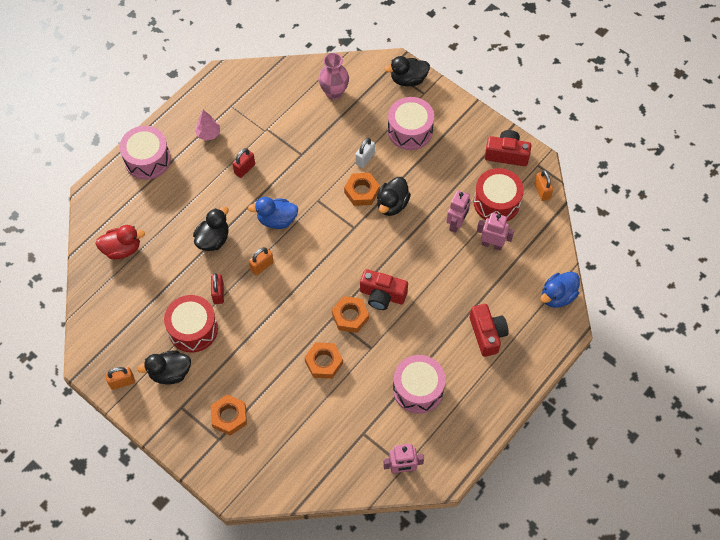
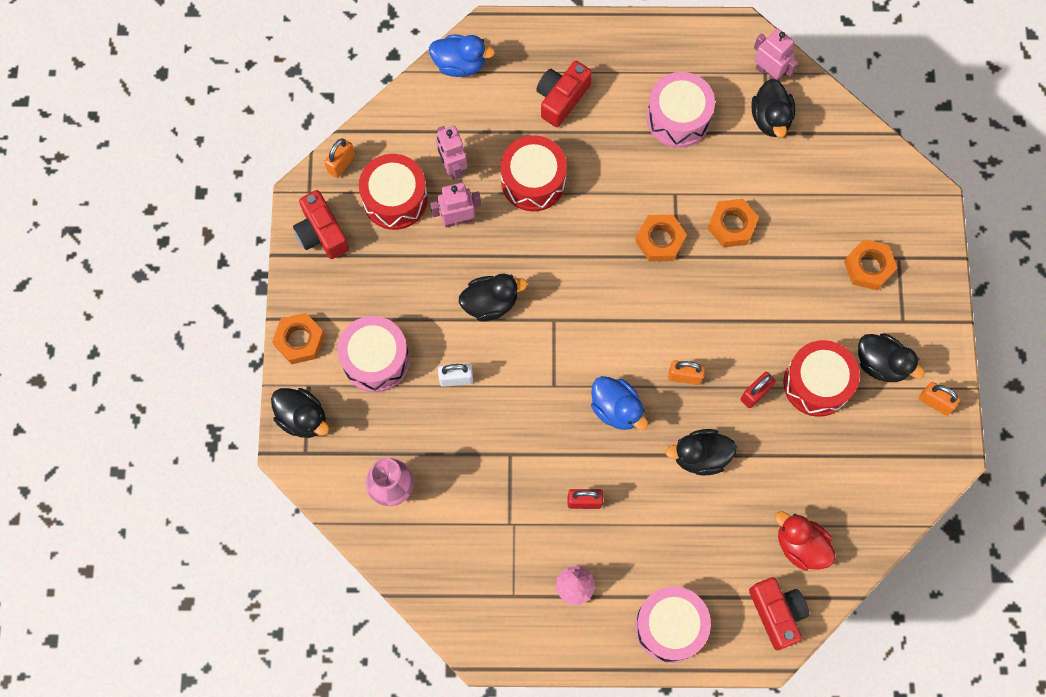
camera: 130 degrees left, 10 degrees up
orange nut [344,173,380,206] -> orange nut moved to [272,313,325,364]
red camera [360,269,408,310] -> red camera moved to [749,577,809,650]
none -> red drum [501,135,567,212]
none -> black duck [751,79,795,137]

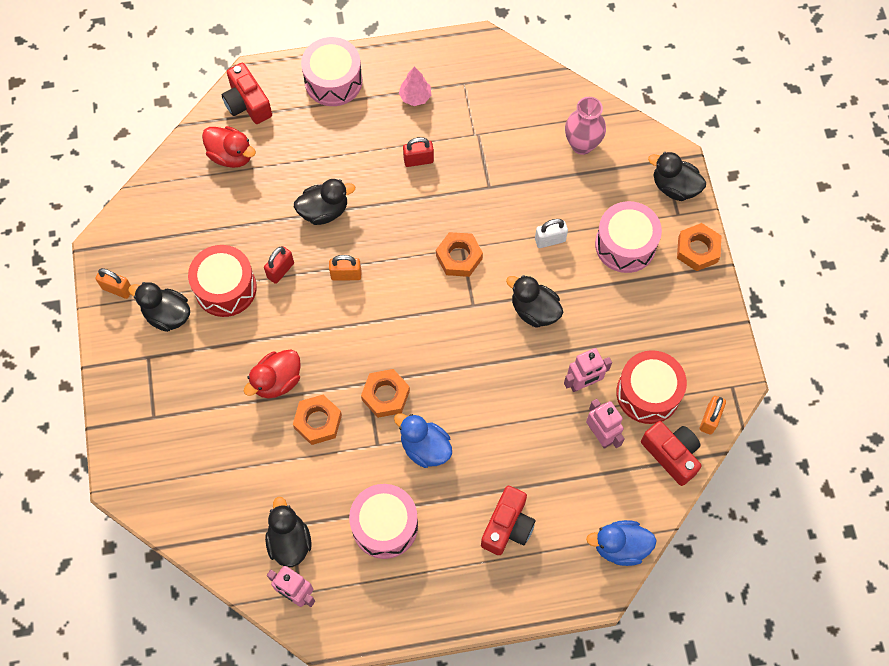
camera: 170 degrees right, 5 degrees down
red camera [293,190,349,259] -> red camera moved to [641,421,702,486]
black duck [459,274,527,321] -> black duck turned 60 degrees clockwise [506,275,563,328]
red drum [501,135,567,212] -> none
blue duck [591,376,648,430] -> blue duck moved to [394,413,452,468]
orange nut [844,239,897,290] -> orange nut moved to [436,232,483,277]
none -> red duck [244,350,301,399]

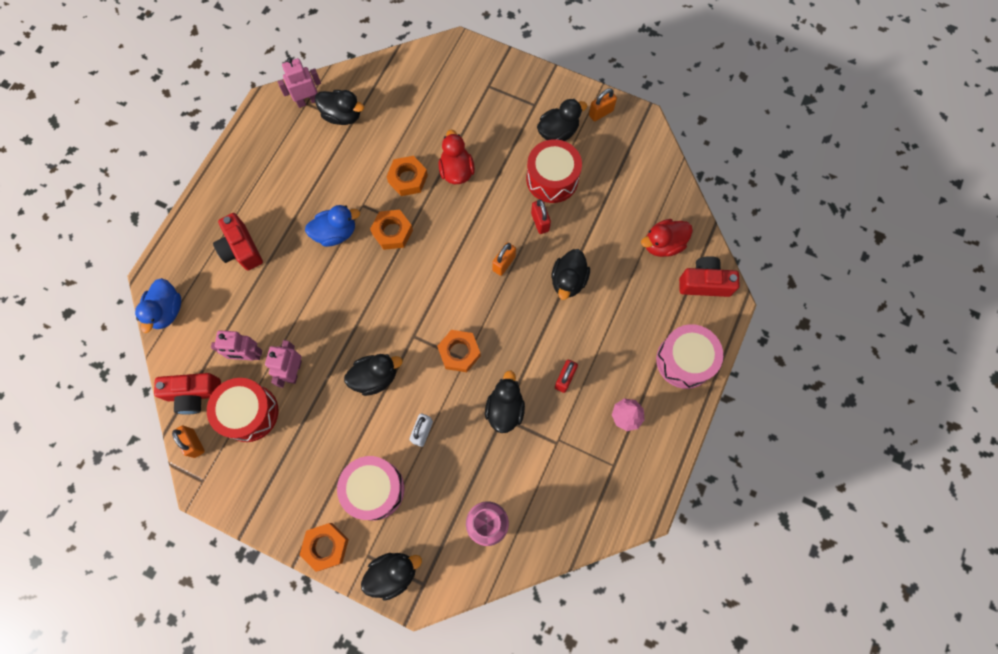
camera: 125 degrees right, 5 degrees up
pink drum [349,484,418,559] -> none
blue duck [586,520,657,566] -> blue duck turned 150 degrees clockwise [135,278,181,333]
none -> black duck [485,370,525,433]

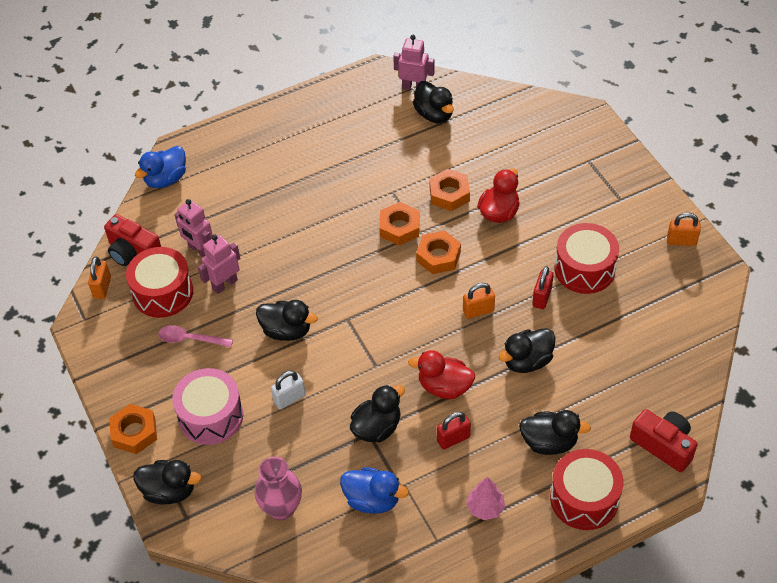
camera: 40 degrees right, 20 degrees down
red camera [213,213,263,271] -> none
blue duck [305,205,360,247] -> blue duck moved to [340,467,408,513]
orange nut [437,330,481,372] -> orange nut moved to [416,231,461,274]
black duck [537,99,587,141] -> black duck moved to [519,410,591,455]
red duck [641,219,693,257] -> red duck moved to [408,350,475,399]
pink drum [656,324,723,389] -> red drum [550,449,623,530]
none -> pink spoon [158,325,233,347]

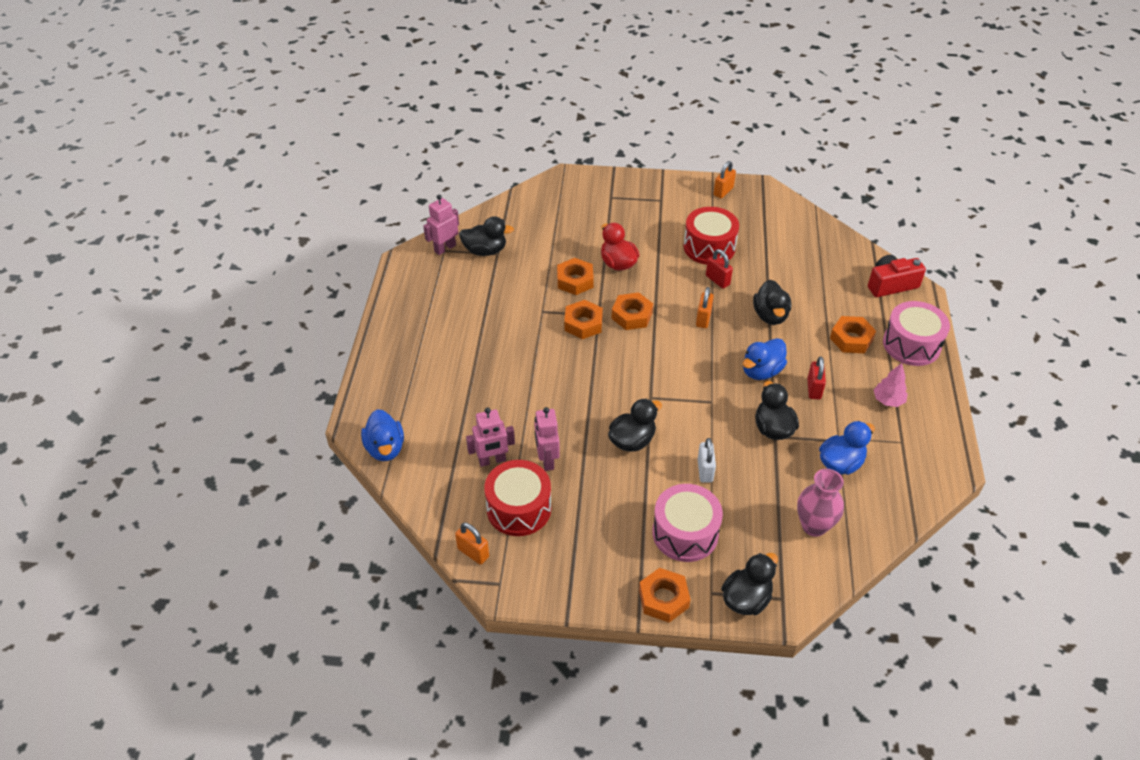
camera: 60 degrees left, 5 degrees down
red camera [104,214,161,266] -> none
pink spoon [158,325,233,347] -> none
red duck [408,350,475,399] -> blue duck [743,338,787,380]
black duck [519,410,591,455] -> orange nut [830,316,876,353]
red drum [550,449,623,530] -> pink drum [883,301,950,366]

